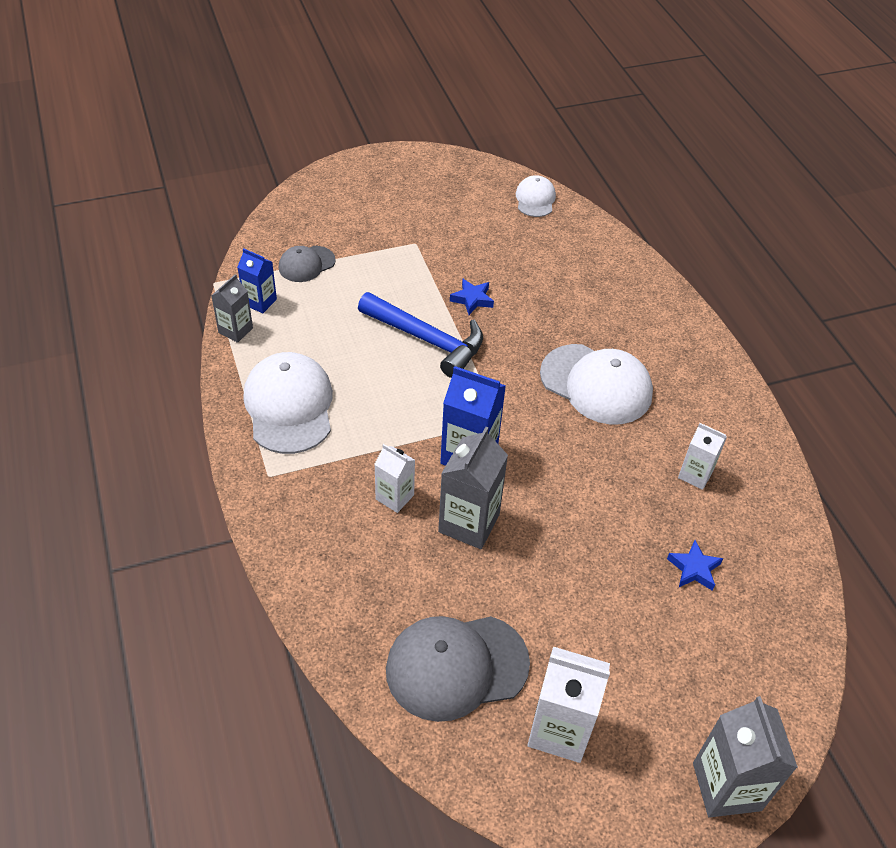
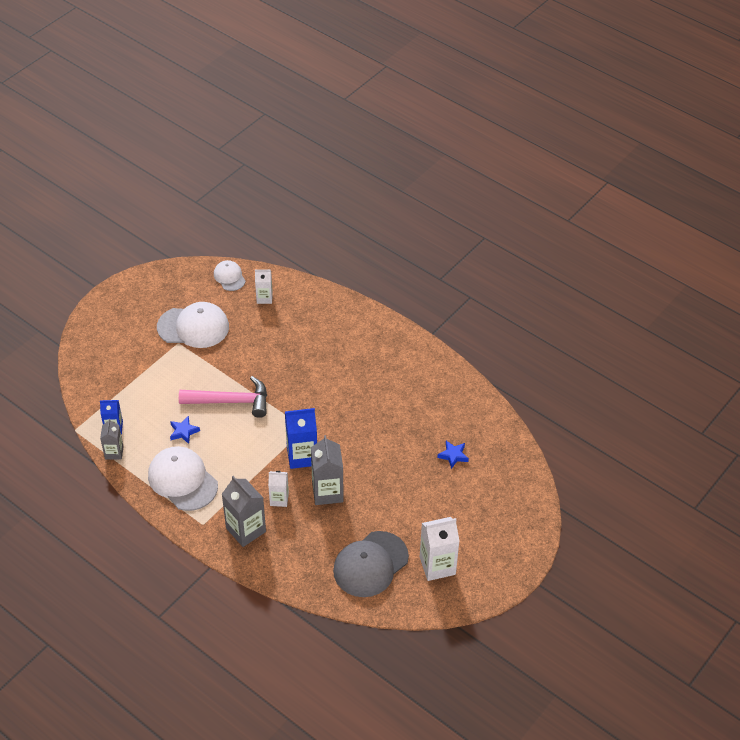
camera: 30 degrees left, 0 degrees up
grey cap [279,246,336,282] -> none
blue hammer [358,292,483,378] -> pink hammer [179,376,267,418]
blue star [450,279,494,315] -> blue star moved to [170,416,200,444]
white cap [540,344,653,425] -> white cap moved to [157,302,229,348]
white carton [678,423,727,490] -> white carton moved to [255,270,273,304]
grey carton [693,696,798,818] -> grey carton moved to [222,476,266,547]

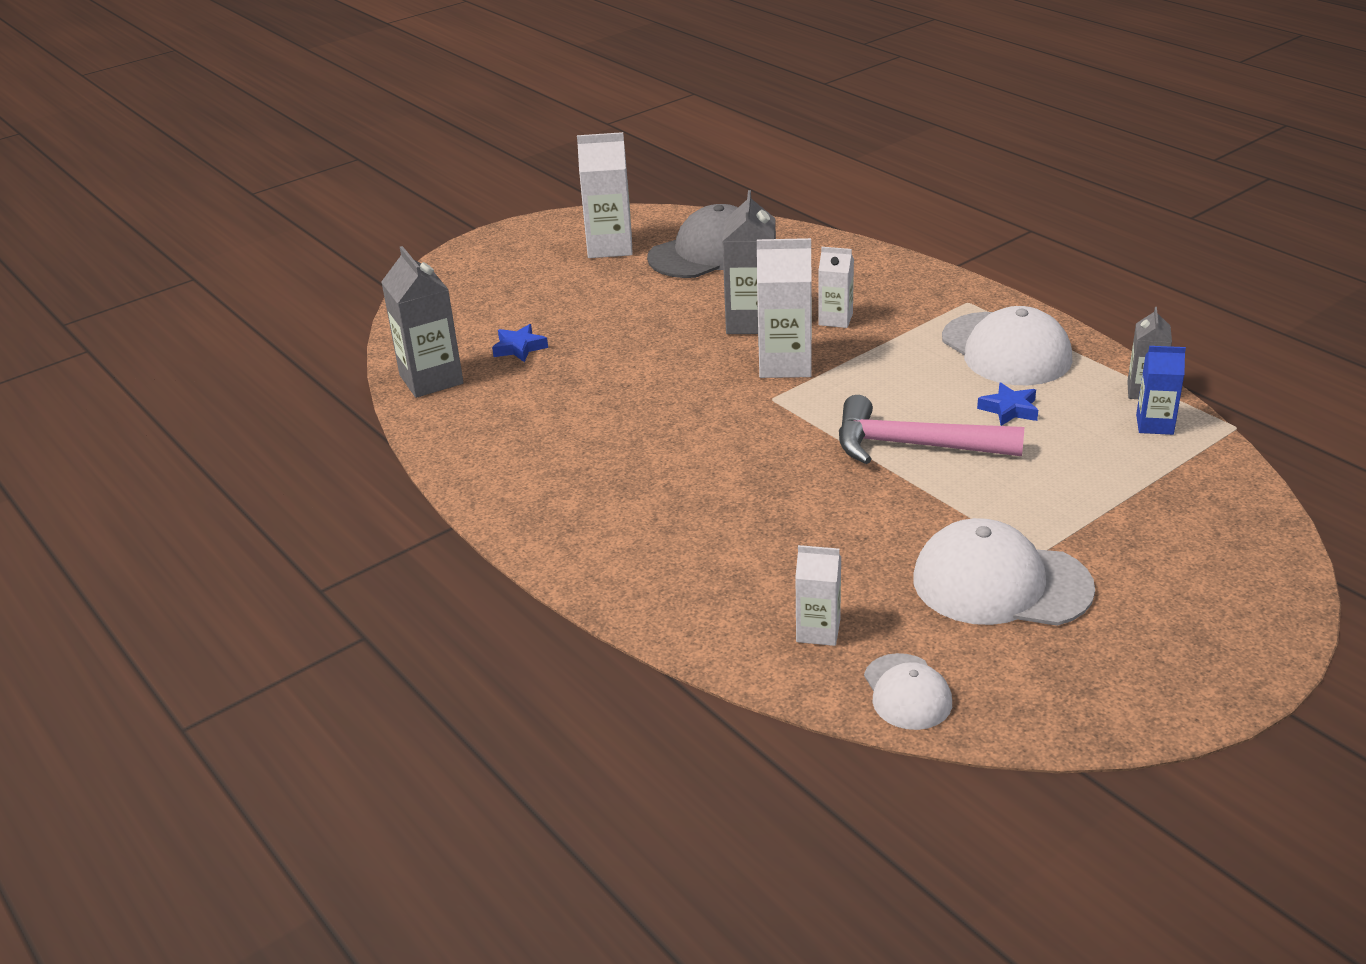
camera: 165 degrees left, 15 degrees down
grey carton [222,476,266,547] -> grey carton moved to [381,246,464,398]
blue carton [285,408,317,469] -> white carton [757,238,812,378]

